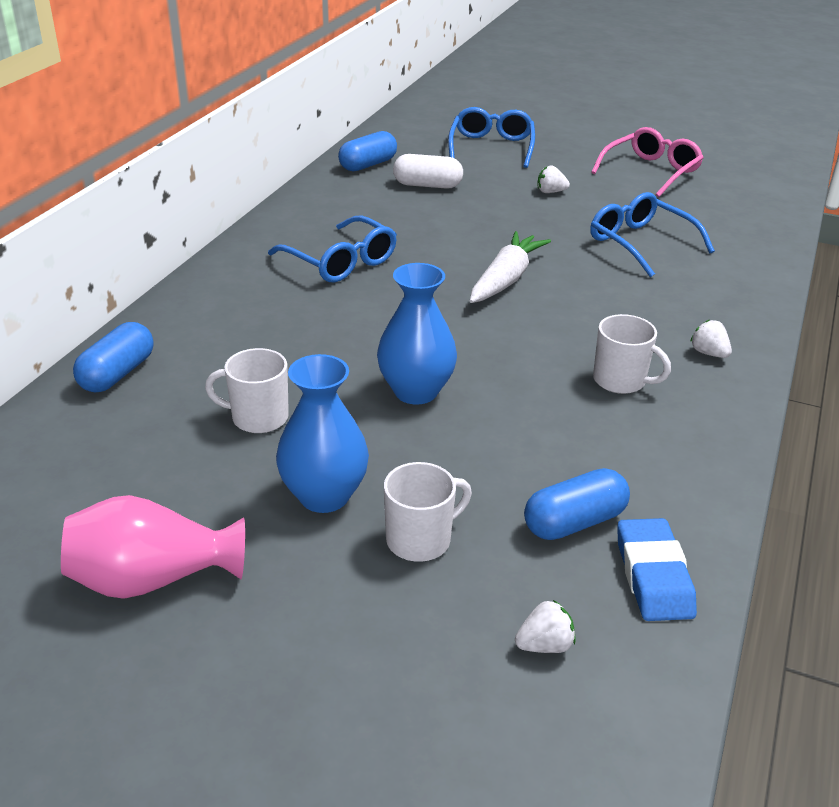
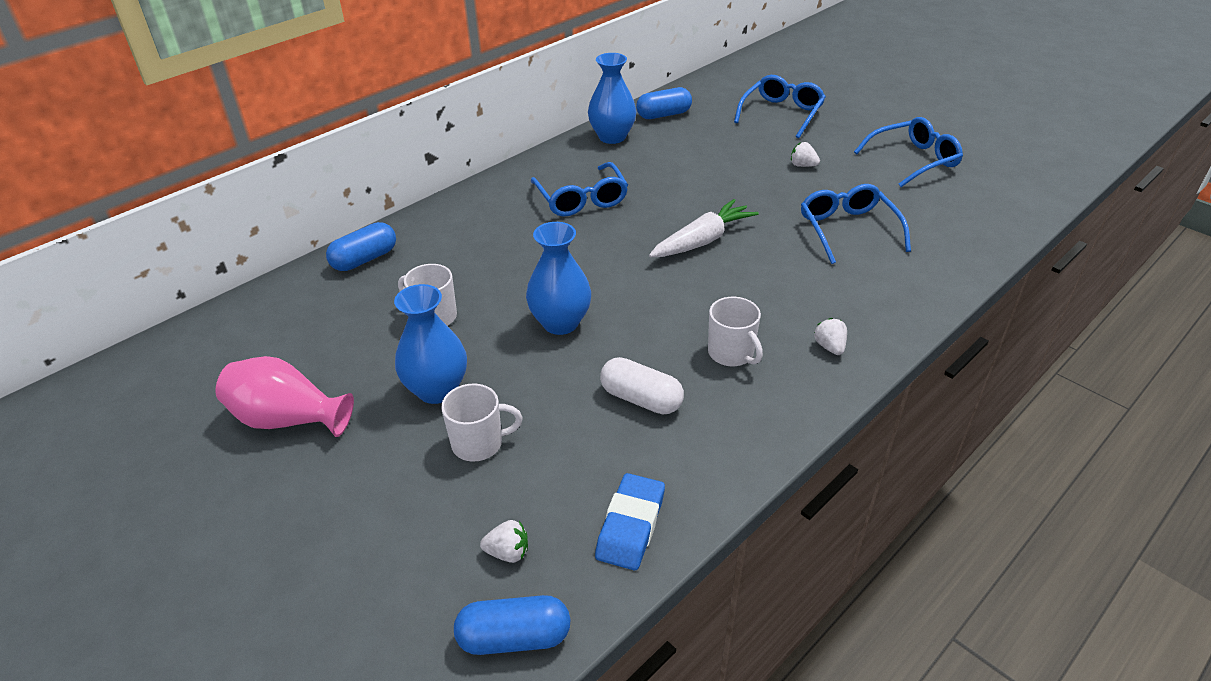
camera: 25 degrees right, 5 degrees up
white capsule [393,154,463,189] -> white capsule moved to [600,357,684,414]
blue capsule [524,468,630,540] -> blue capsule moved to [454,595,571,655]
pink glasses [591,127,704,197] -> blue glasses [854,117,963,187]
none -> blue vase [588,53,636,144]

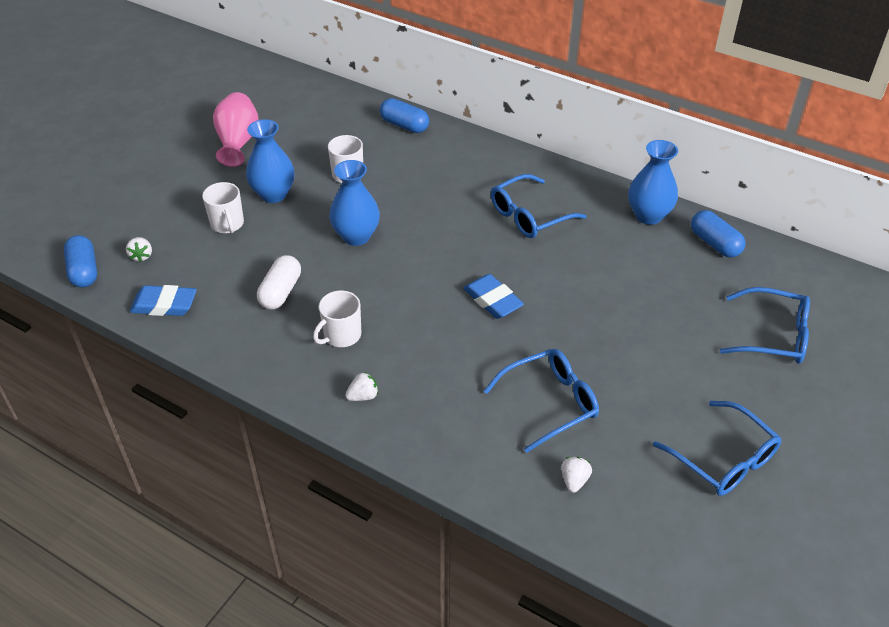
camera: 75 degrees right, 5 degrees up
white carrot [649,199,759,257] -> blue eraser [463,274,524,319]
white strawberry [791,142,820,167] -> white strawberry moved to [561,457,592,493]

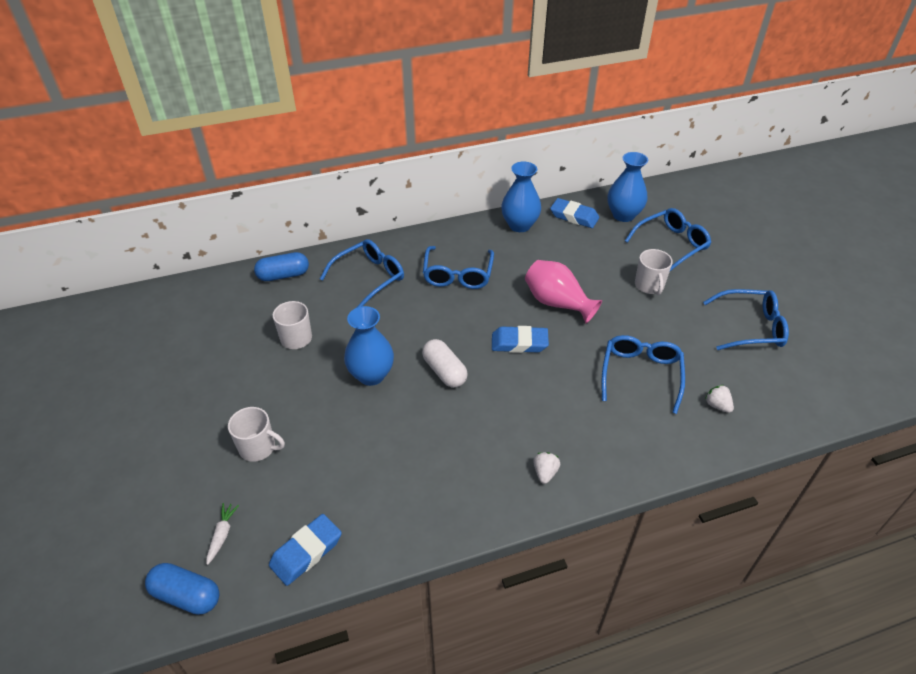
camera: 50 degrees left, 0 degrees up
white strawberry [126,237,152,262] -> white carrot [206,503,239,565]
pink vase [213,92,259,167] -> pink vase moved to [525,260,602,323]
blue vase [246,119,295,203] -> blue vase moved to [607,152,648,222]
white capsule [257,255,301,309] -> white capsule moved to [422,339,468,388]
white mug [313,290,361,347] -> white mug moved to [635,249,673,295]
blue capsule [691,210,745,258] -> blue eraser [550,198,599,228]
none -> blue glasses [320,239,404,308]

